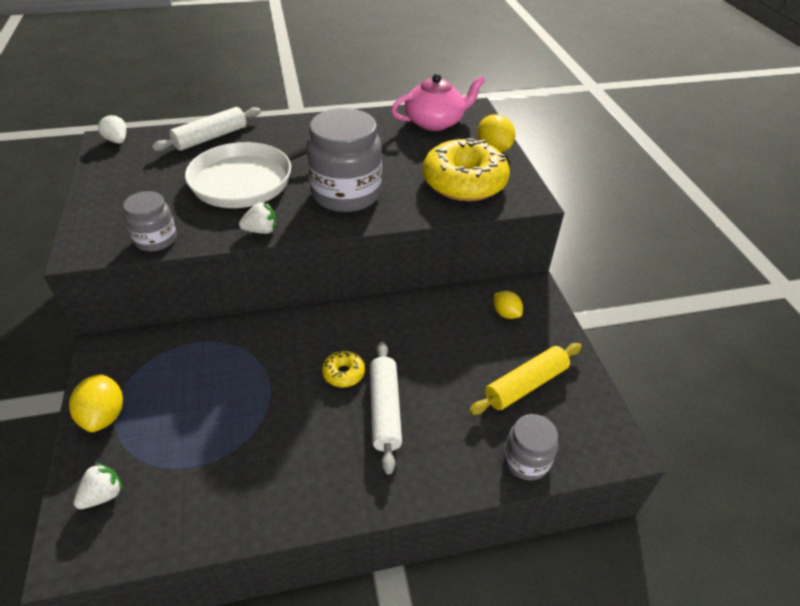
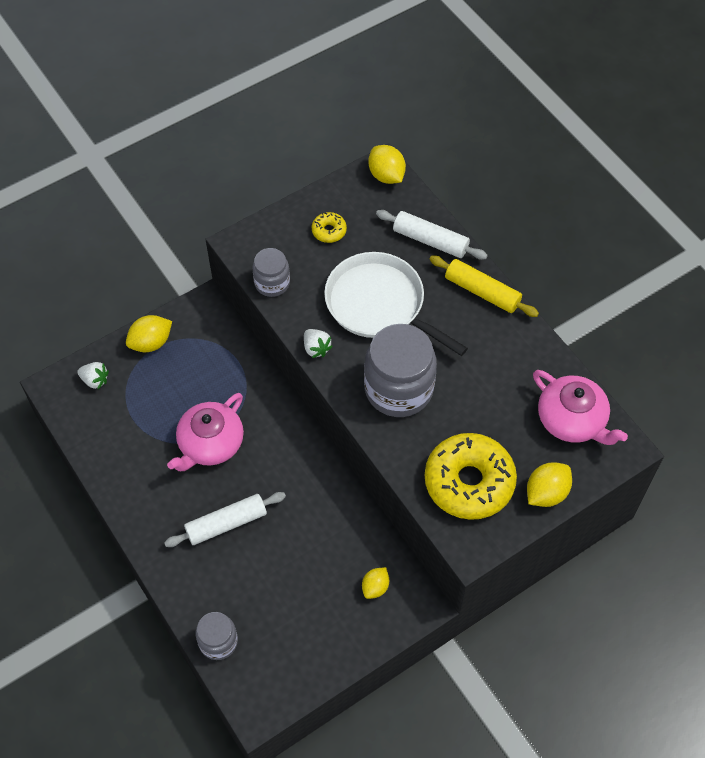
camera: 70 degrees right, 15 degrees up
white strawberry [96,114,126,144] -> yellow lemon [368,145,406,184]
yellow donut [322,351,365,388] -> yellow donut moved to [311,212,347,243]
yellow rolling pin [469,343,582,415] -> yellow rolling pin moved to [429,256,539,317]
none -> pink teapot [167,393,244,471]

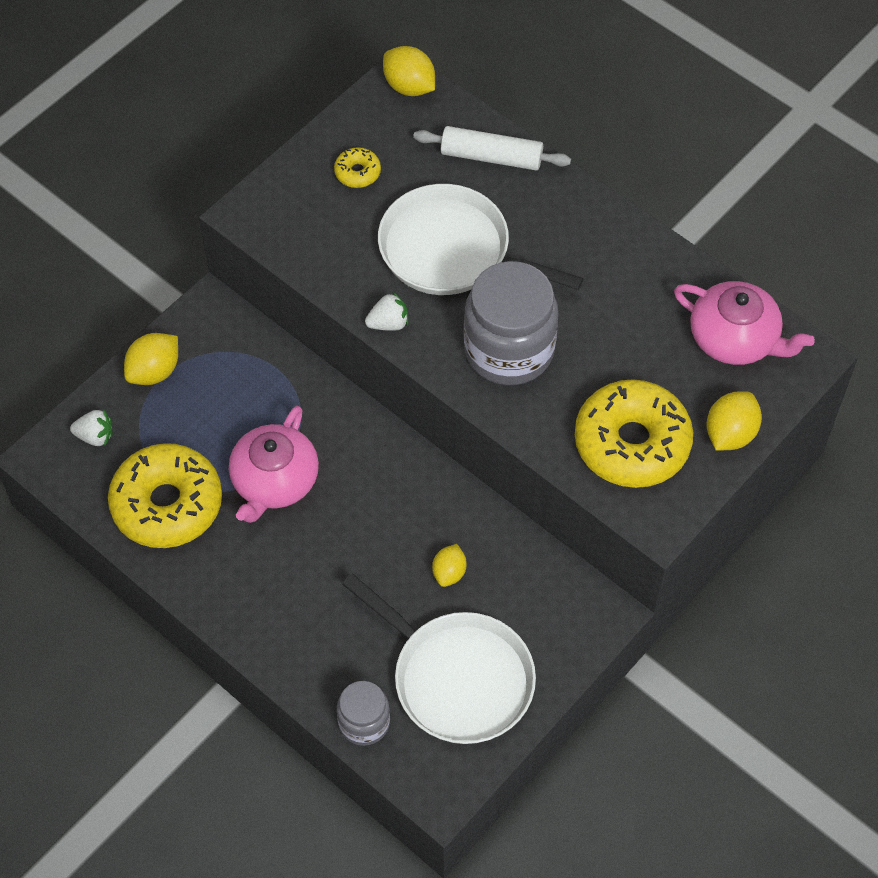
camera: 15 degrees left, 0 degrees up
white rolling pin [164,492,286,547] -> none
grey jar [252,248,290,297] -> none
white strawberry [304,329,333,358] -> white strawberry turned 60 degrees counterclockwise [365,292,408,331]
yellow lemon [362,567,389,599] -> yellow lemon moved to [432,544,466,587]
yellow rolling pin [429,256,539,317] -> none
none -> yellow donut [108,443,222,548]
none -> white pan [342,573,536,744]

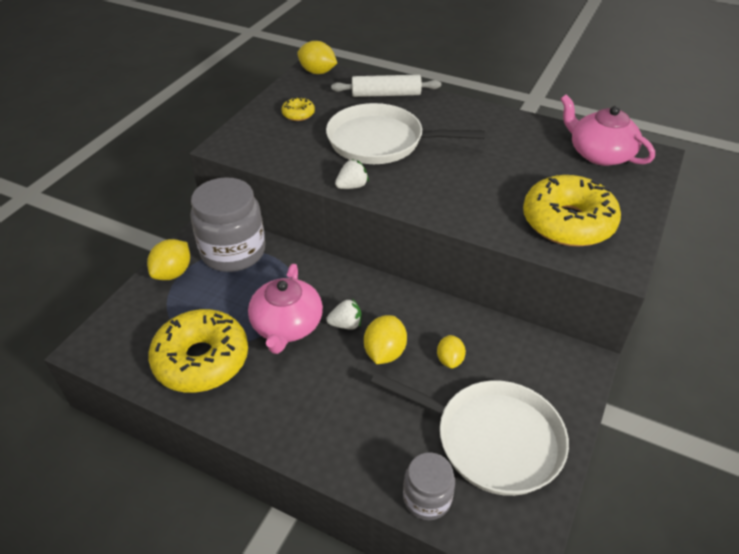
camera: 15 degrees left, 15 degrees down
white strawberry [70,410,113,446] -> white strawberry moved to [326,299,362,329]
grey jar [464,261,558,385] -> grey jar moved to [190,177,265,272]
pink teapot [674,281,815,365] -> pink teapot turned 150 degrees counterclockwise [561,95,655,166]
yellow lemon [707,391,762,451] -> yellow lemon moved to [364,315,407,364]

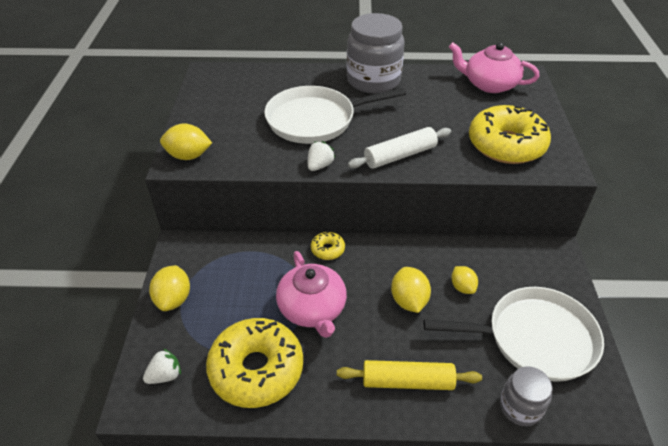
camera: 25 degrees left, 0 degrees up
grey jar [190,177,265,272] -> grey jar moved to [347,13,405,93]
yellow donut [281,97,315,121] -> yellow donut moved to [311,232,345,260]
yellow lemon [297,41,337,74] -> yellow lemon moved to [160,123,212,160]
white strawberry [326,299,362,329] -> white strawberry moved to [143,349,181,384]
white rolling pin [331,75,441,97] -> white rolling pin moved to [348,127,451,169]
none -> yellow rolling pin [337,360,482,390]

